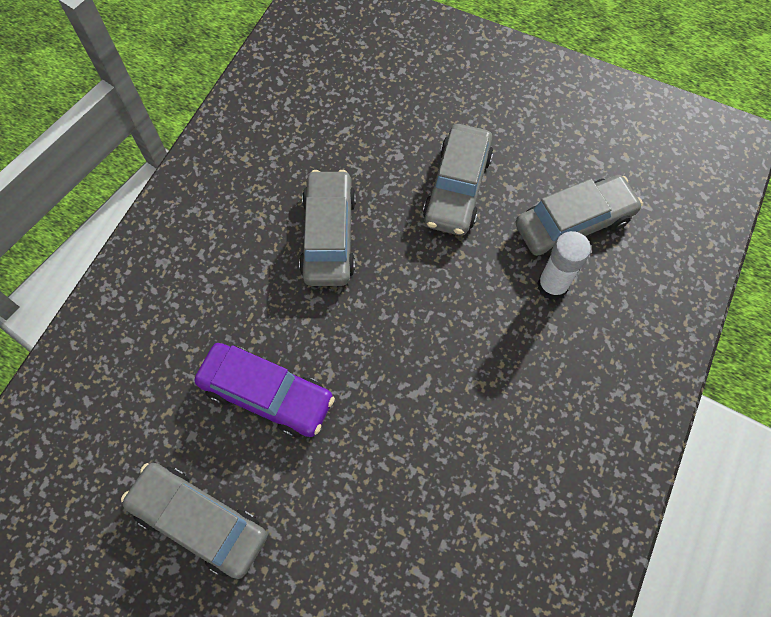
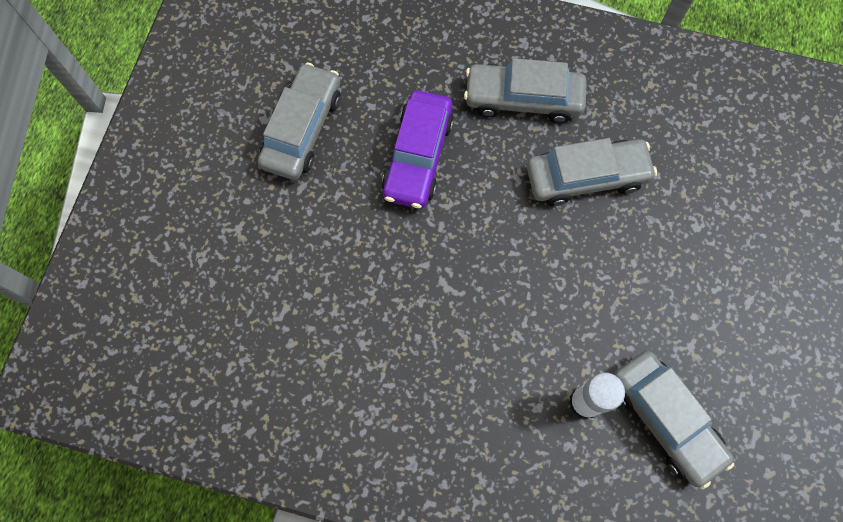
camera: 80 degrees right, 5 degrees up
grey car [423,124,493,236] -> grey car moved to [464,58,587,123]

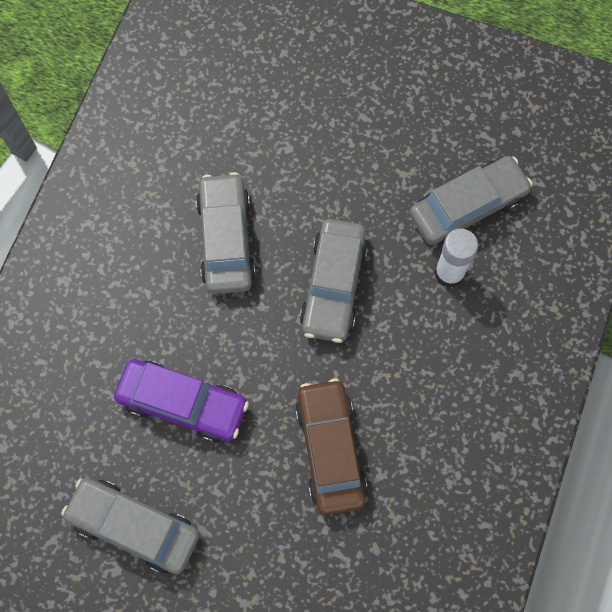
camera: 85 degrees left, 0 degrees up
grey car [464,58,587,123] -> grey car moved to [300,219,368,343]
none -> brown car [295,379,367,515]

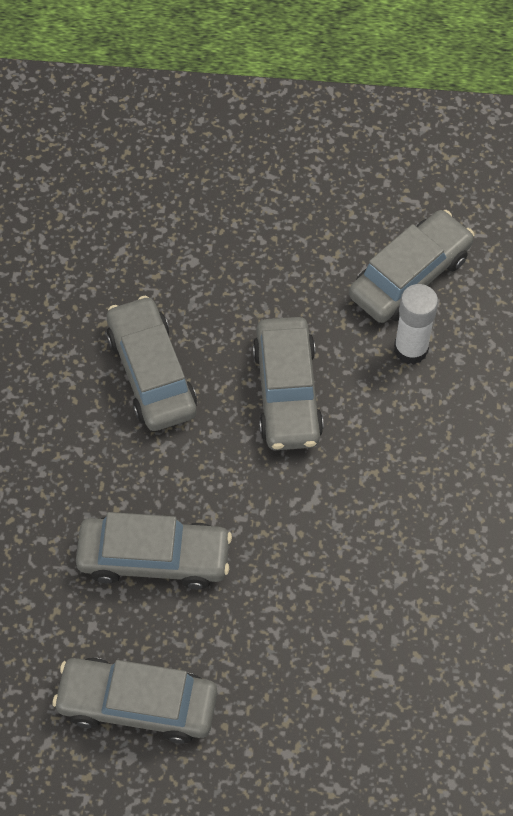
camera: 15 degrees left, 10 degrees down
purple car [114,359,249,442] -> grey car [76,512,232,589]
brown car [295,379,367,515] -> none

